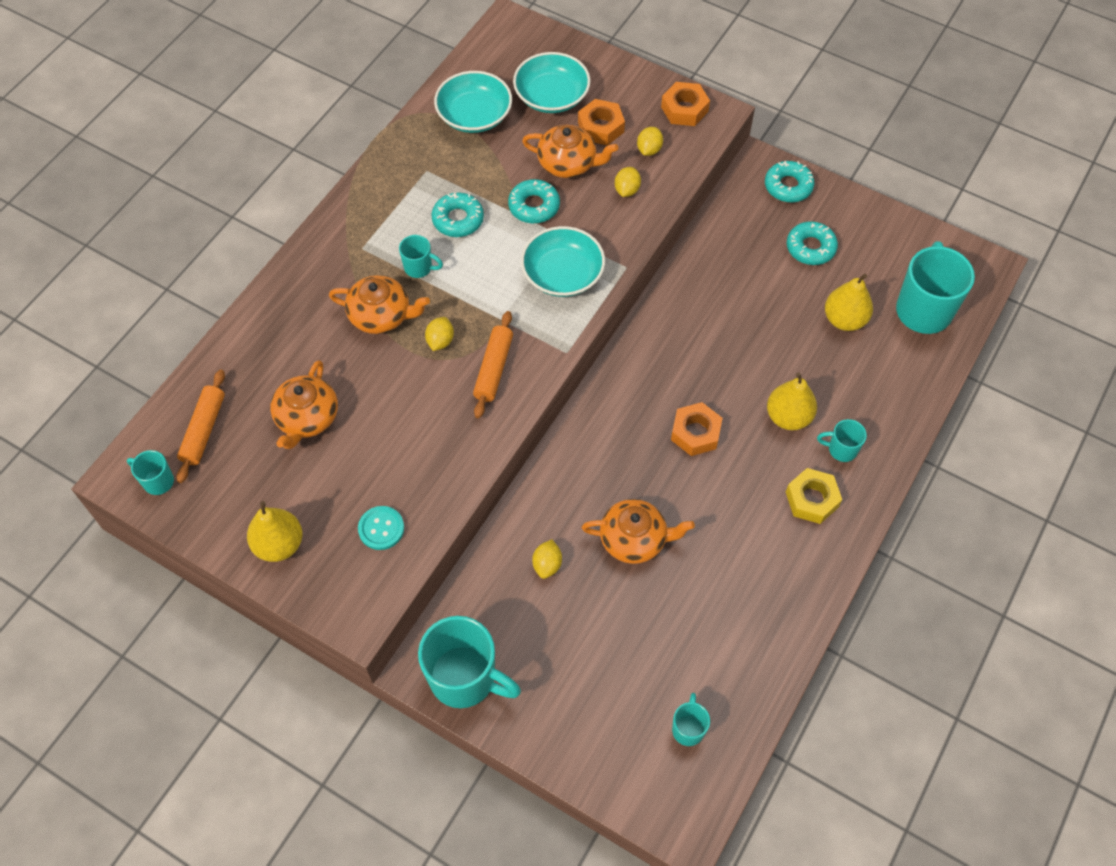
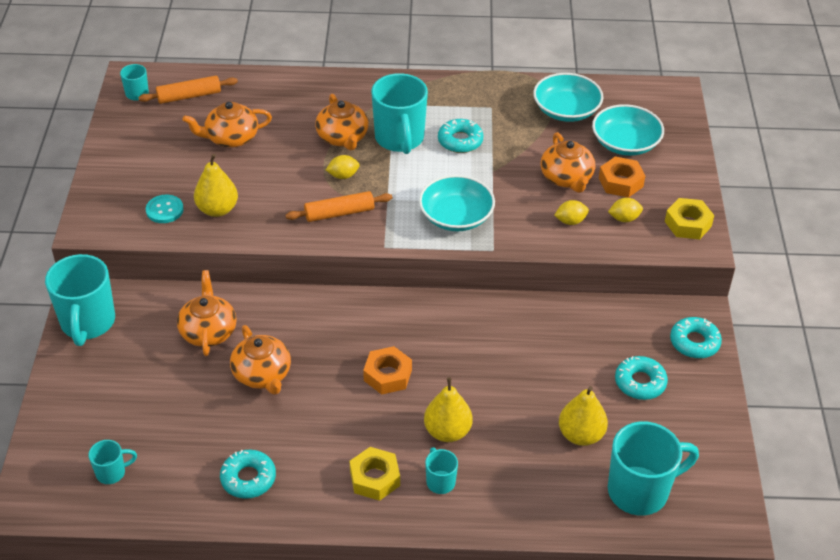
camera: 60 degrees right, 15 degrees down
yellow pear [247,501,303,562] -> yellow pear moved to [194,154,238,217]
turquoise mug [399,235,443,278] -> turquoise mug [371,73,428,154], size x2.07
turquoise donut [508,179,560,223] -> turquoise donut moved to [220,450,276,499]
yellow lemon [532,539,562,579] -> orange teapot [177,270,237,356]
orange nut [661,82,710,126] -> yellow nut [665,198,714,239]

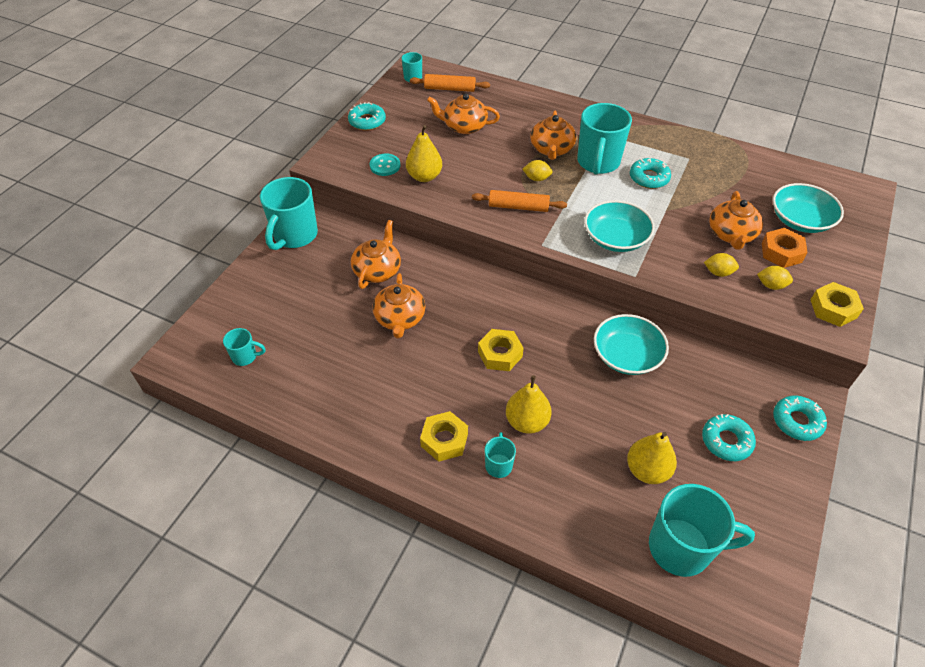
camera: 25 degrees right, 5 degrees up
turquoise donut [220,450,276,499] -> turquoise donut moved to [348,102,386,131]
orange nut [363,346,412,395] -> yellow nut [478,329,524,371]
turquoise bowl [533,73,603,122] -> turquoise bowl moved to [594,314,669,375]

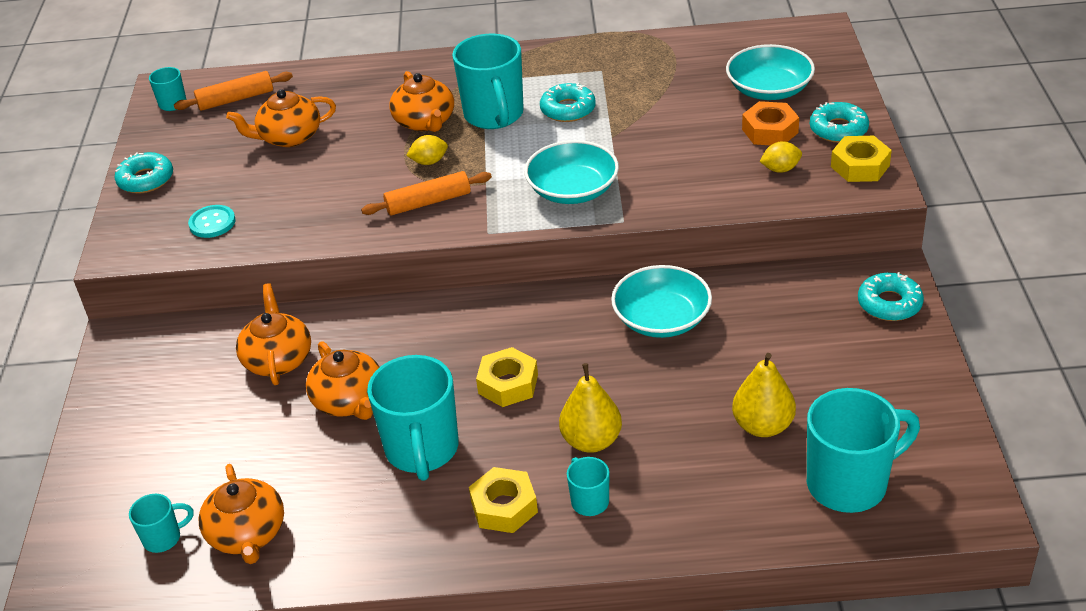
camera: 25 degrees left, 10 degrees down
turquoise mug [260,177,318,250] -> turquoise mug moved to [367,355,459,481]
yellow pear [406,125,442,182] -> none
turquoise donut [702,414,756,461] -> turquoise donut moved to [810,102,869,143]
yellow lemon [704,253,739,277] -> none
orange teapot [709,191,763,250] -> orange teapot moved to [198,464,284,564]

